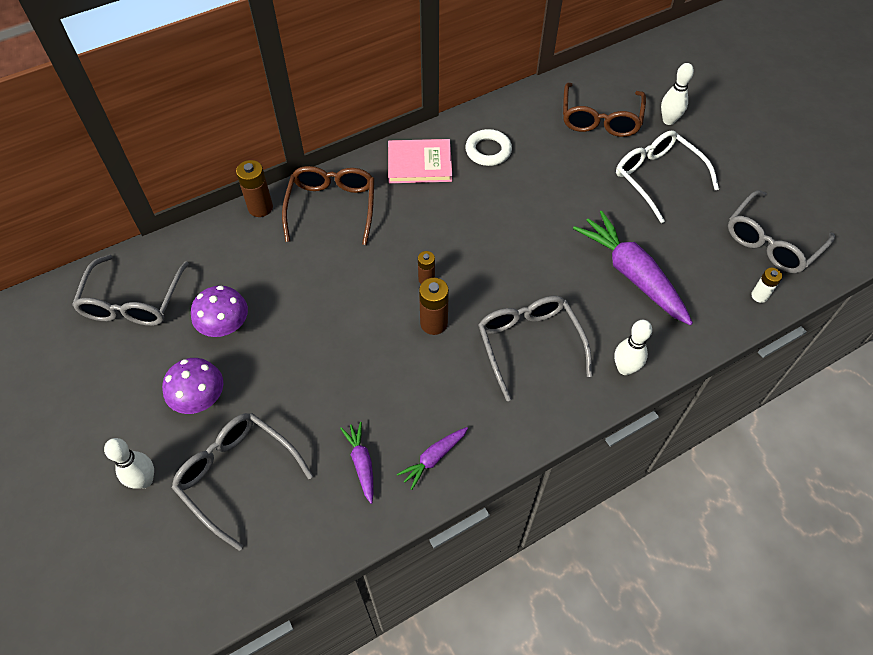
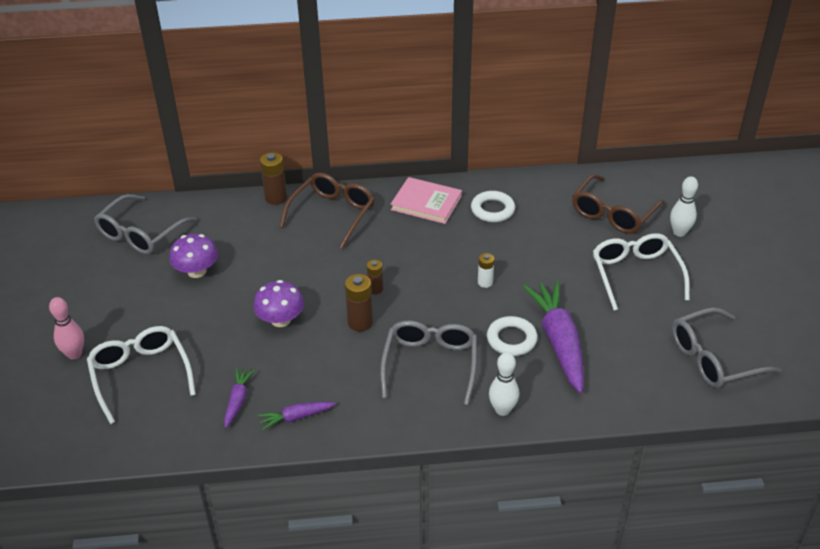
camera: 25 degrees right, 15 degrees down
white bowling pin [104,438,154,489] -> pink bowling pin [49,297,84,360]
purple mushroom [162,358,224,414] -> purple mushroom moved to [253,280,304,327]
grey glasses [172,413,313,551] -> white glasses [87,326,196,424]
white battery [751,268,782,303] -> white battery moved to [478,253,494,288]
none -> white ring [487,316,538,356]

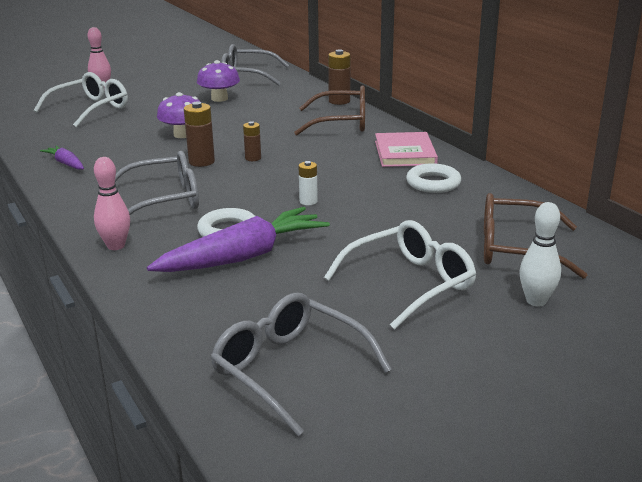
camera: 65 degrees right, 15 degrees down
purple carrot [224,368,254,428] -> none
white bowling pin [489,352,519,416] -> pink bowling pin [94,157,130,250]

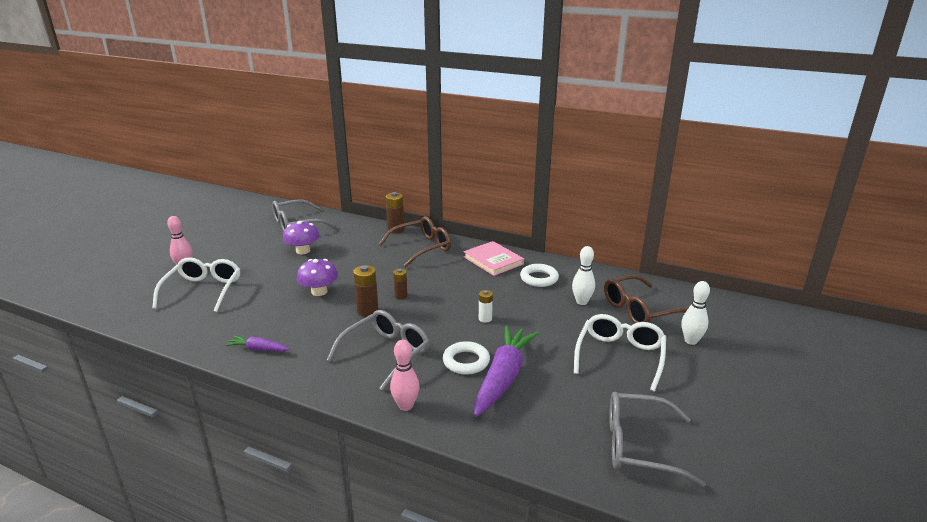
camera: 35 degrees left, 0 degrees up
none -> white bowling pin [572,246,595,305]

